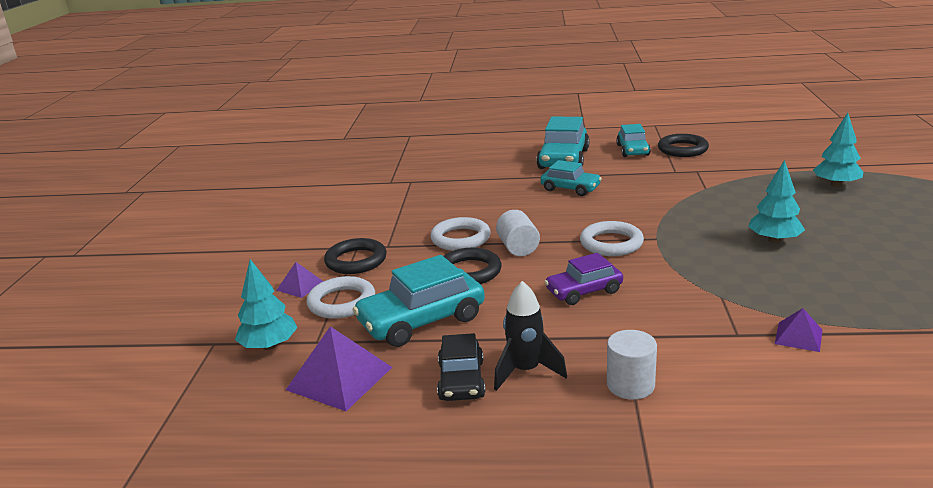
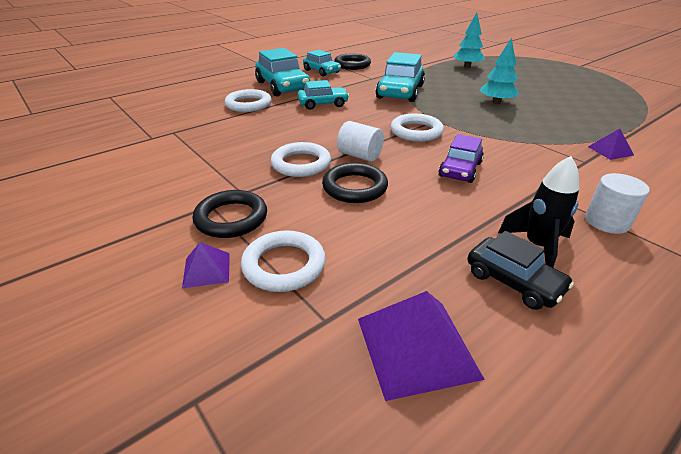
camera: 45 degrees left, 10 degrees up
turquoise tree [235,259,298,350] -> none
turquoise car [353,255,485,347] -> turquoise car moved to [376,52,425,102]
none -> white ring [225,89,271,112]

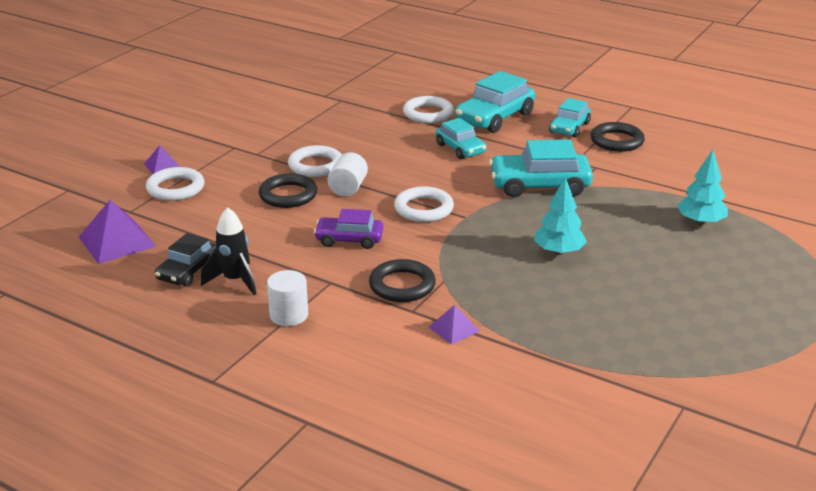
camera: 70 degrees right, 5 degrees down
black ring [192,190,267,238] -> black ring moved to [369,259,436,302]

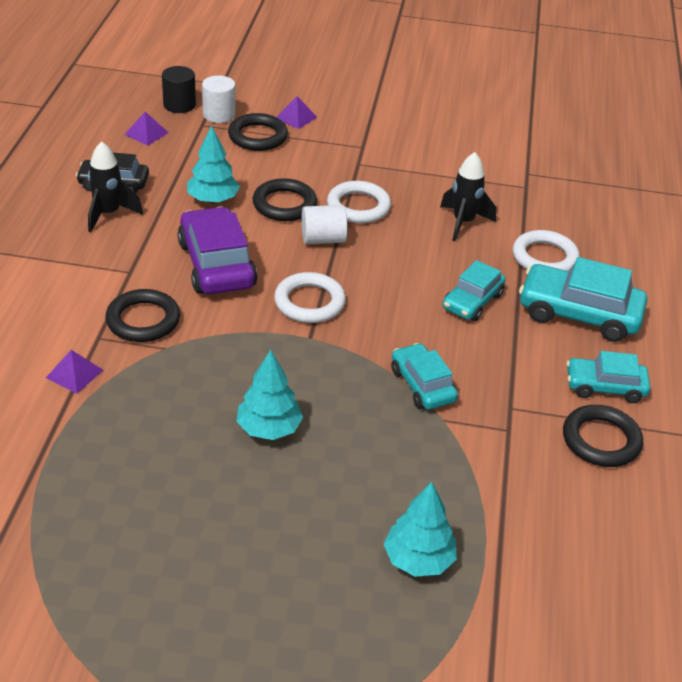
camera: 65 degrees right, 10 degrees up
purple pyramid [79,200,156,264] -> purple pyramid [124,112,169,146], size x0.55
white ring [146,167,205,201] -> black ring [228,113,288,151]
white cylinder [267,270,308,326] -> white cylinder moved to [202,76,236,123]
purple car [314,209,383,249] -> purple car [178,207,258,294], size x1.61
turquoise car [489,139,593,198] -> turquoise car [391,343,458,410], size x0.62
none -> black cylinder [162,66,196,113]
none -> turquoise tree [187,125,240,204]
none -> black rocket [440,152,496,241]

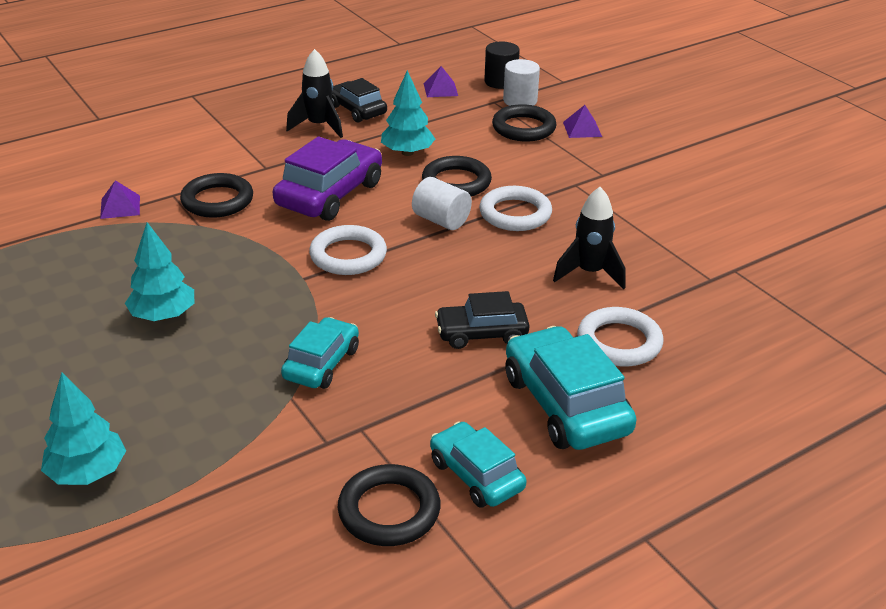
camera: 50 degrees right, 5 degrees down
turquoise car [443,260,506,321] -> black car [435,291,530,349]

